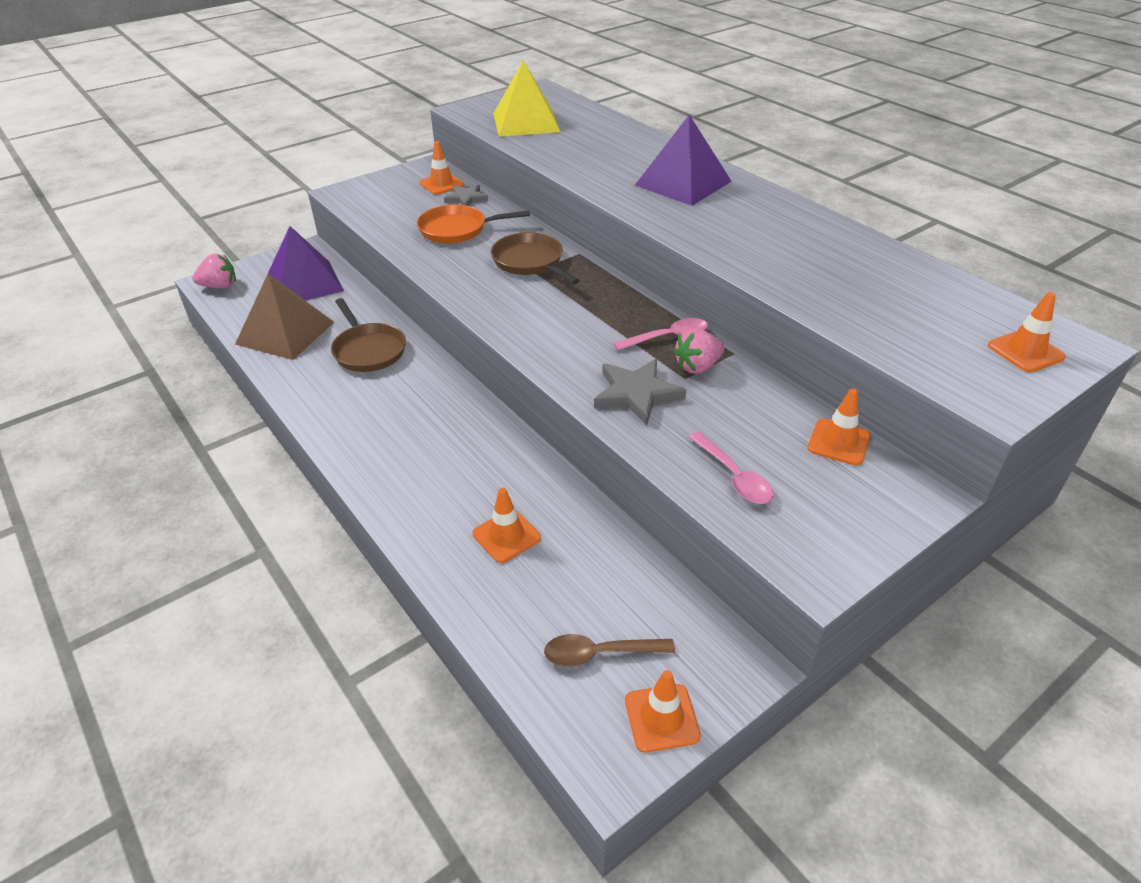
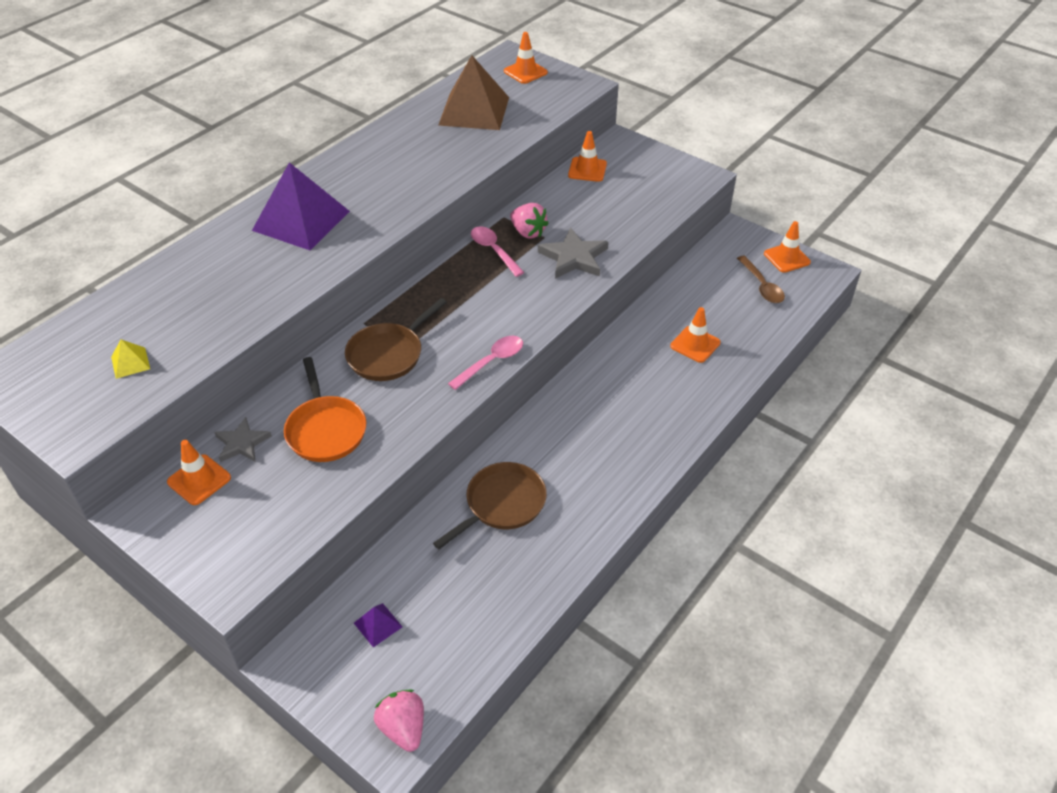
camera: 105 degrees left, 5 degrees up
brown pyramid [235,274,334,360] -> brown pyramid moved to [438,55,509,130]
purple pyramid [268,226,344,300] -> purple pyramid [354,603,402,647], size x0.41
yellow pyramid [493,60,560,137] -> yellow pyramid [111,339,150,379], size x0.41
pink spoon [689,431,774,504] -> pink spoon moved to [448,336,523,390]

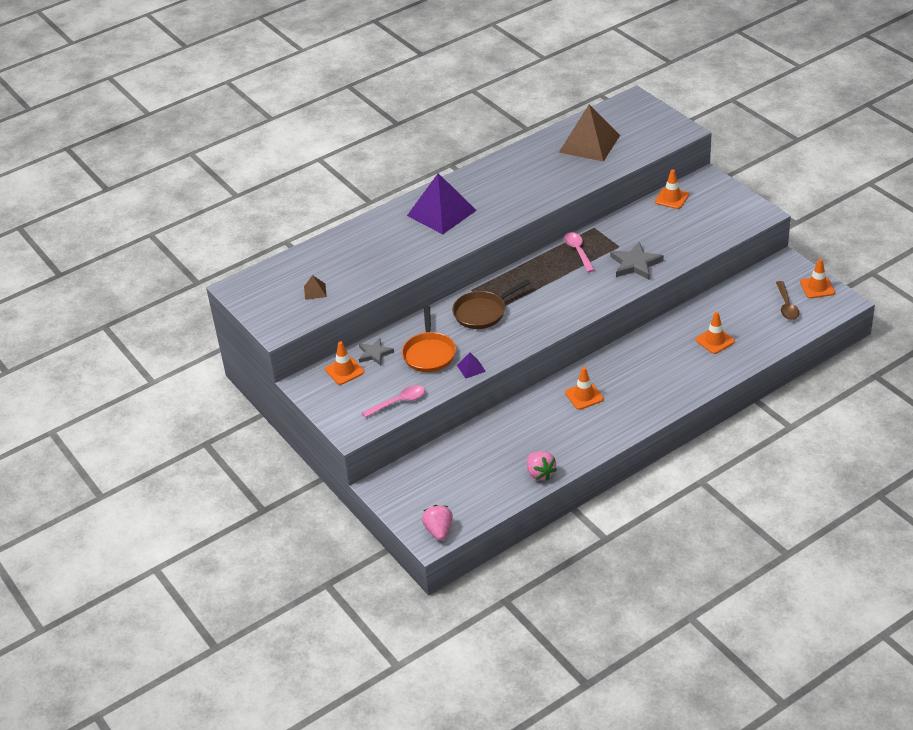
camera: 20 degrees right, 5 degrees down
yellow pyramid [111,339,150,379] -> brown pyramid [304,275,327,300]
purple pyramid [354,603,402,647] -> purple pyramid moved to [457,353,486,378]
brown pan [433,462,547,549] -> none
pink spoon [448,336,523,390] -> pink spoon moved to [362,385,425,418]
orange traffic cone [504,32,548,84] -> orange traffic cone moved to [565,367,604,410]
pink strawberry [510,203,549,238] -> pink strawberry moved to [527,451,557,481]

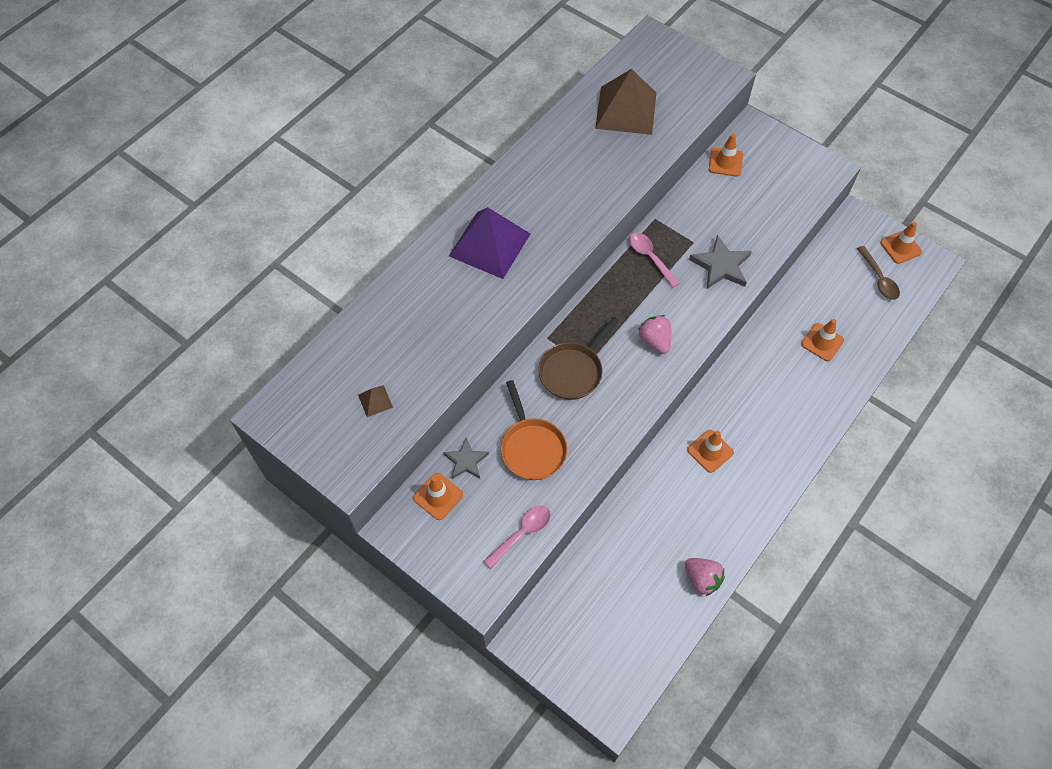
camera: 20 degrees left, 20 degrees up
pink strawberry [422,505,453,541] -> pink strawberry moved to [638,315,672,354]
purple pyramid [457,353,486,378] -> none

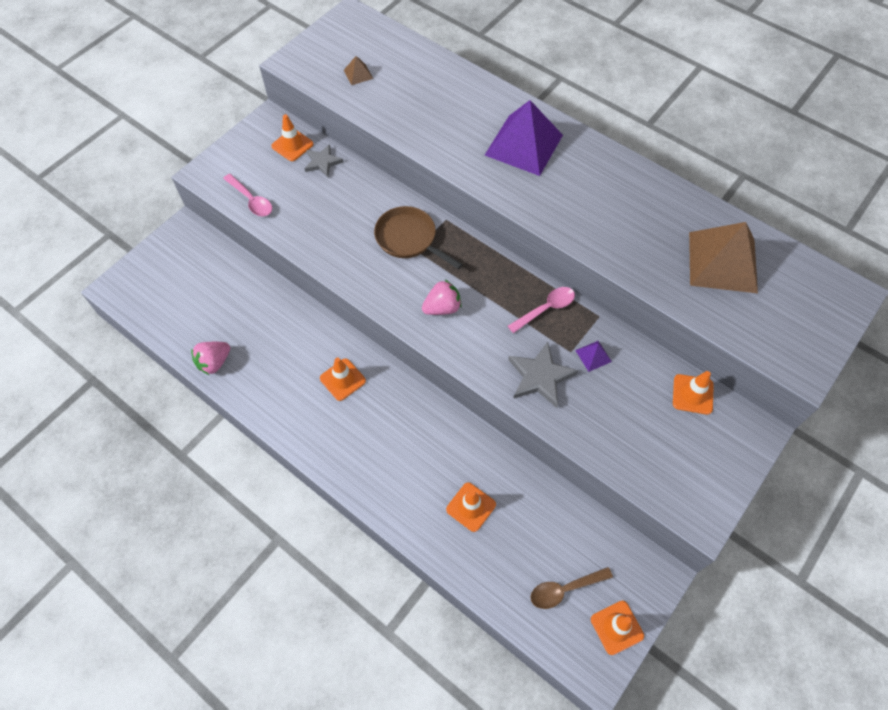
camera: 90 degrees right, 0 degrees up
orange pan [501,380,568,480] -> none
none -> purple pyramid [575,341,612,372]

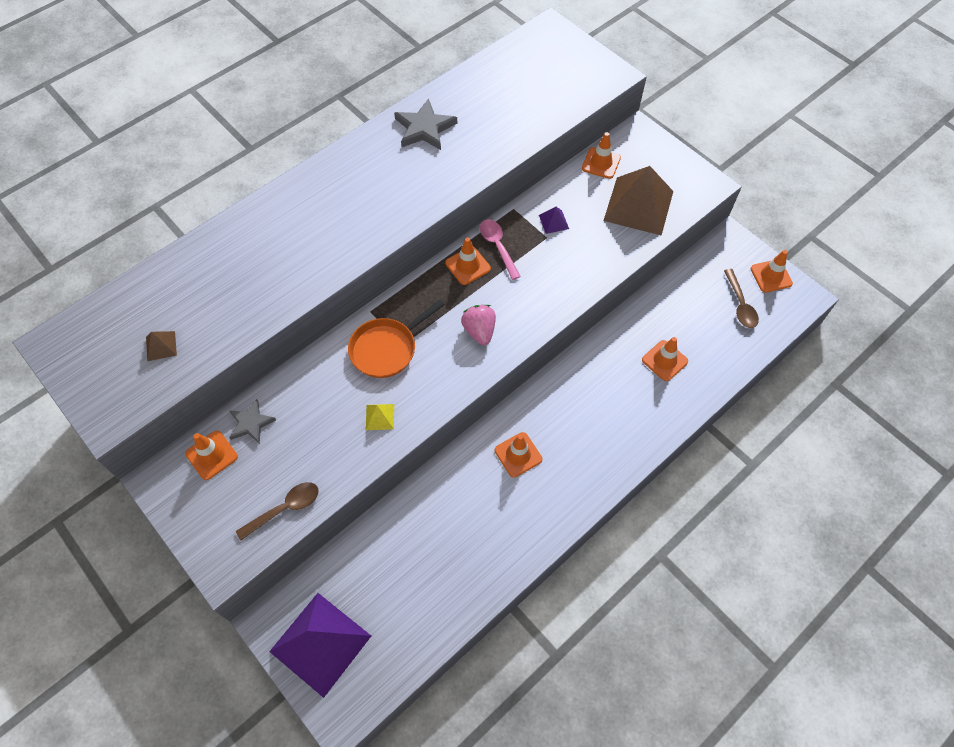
camera: 80 degrees left, 0 degrees up
pink strawberry [191,342,230,375] -> none
pink spoon [223,174,272,216] -> brown spoon [236,482,319,540]
brown pan [374,206,463,269] -> orange pan [348,300,445,378]
purple pyramid [485,100,563,176] -> purple pyramid moved to [269,593,371,698]
grey star [508,342,578,408] -> grey star moved to [394,98,457,150]
brown pyramid [689,222,758,293] -> brown pyramid moved to [603,166,673,236]
none -> yellow pyramid [366,404,394,430]
none -> orange traffic cone [445,237,491,285]

